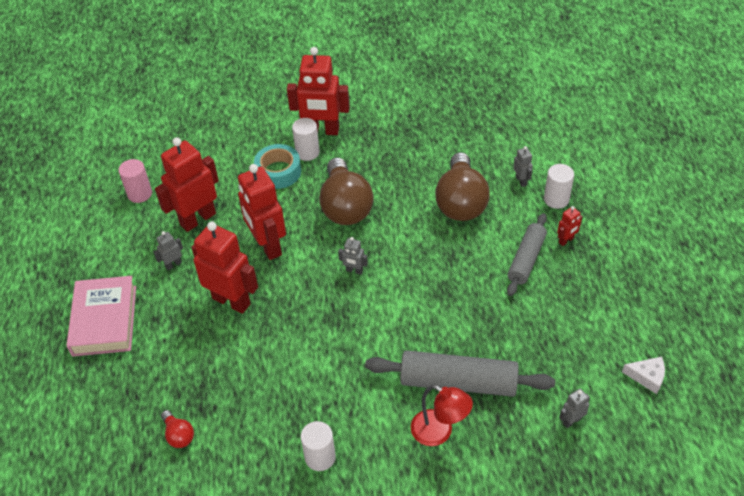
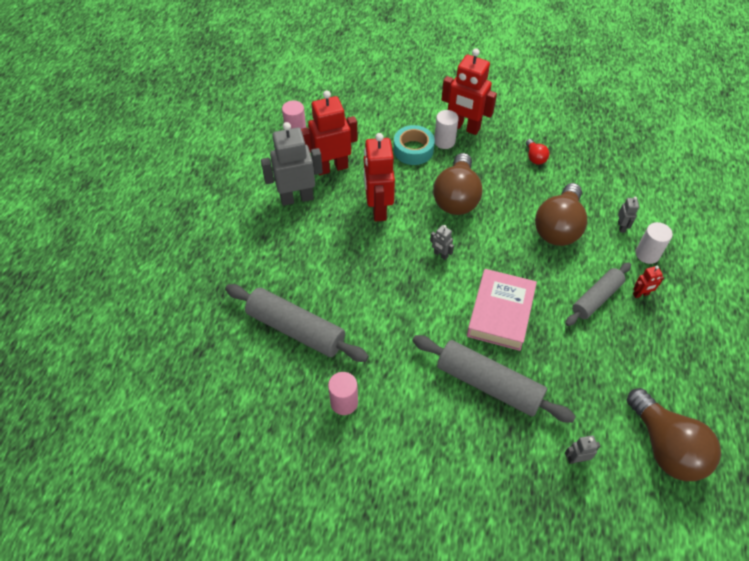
camera: 20 degrees right, 5 degrees up
pink book [66,276,136,357] -> pink book moved to [467,269,537,351]
grey robot [154,231,183,270] -> grey robot [261,122,323,206], size x2.28
red light bulb [161,410,194,448] -> red light bulb moved to [526,139,549,165]
red robot [191,221,258,314] -> none
white cylinder [301,421,336,471] -> pink cylinder [328,372,358,415]
red lamp [411,385,473,446] -> none
white cheese [622,357,665,394] -> brown light bulb [627,388,721,481]
none -> grey rolling pin [225,284,369,362]

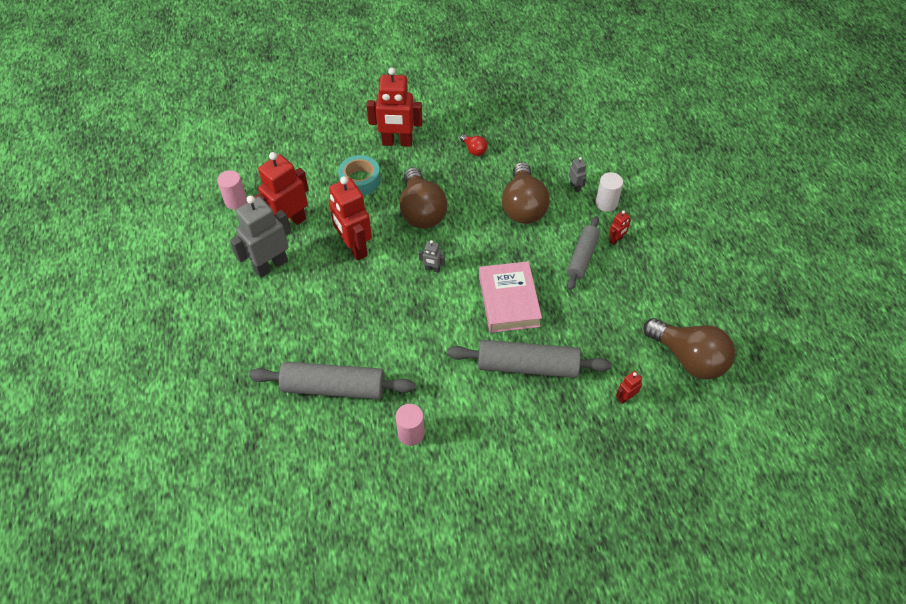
camera: 25 degrees left, 0 degrees up
white cylinder [434,110,459,149] -> none
grey robot [565,435,600,464] -> red robot [616,371,642,404]

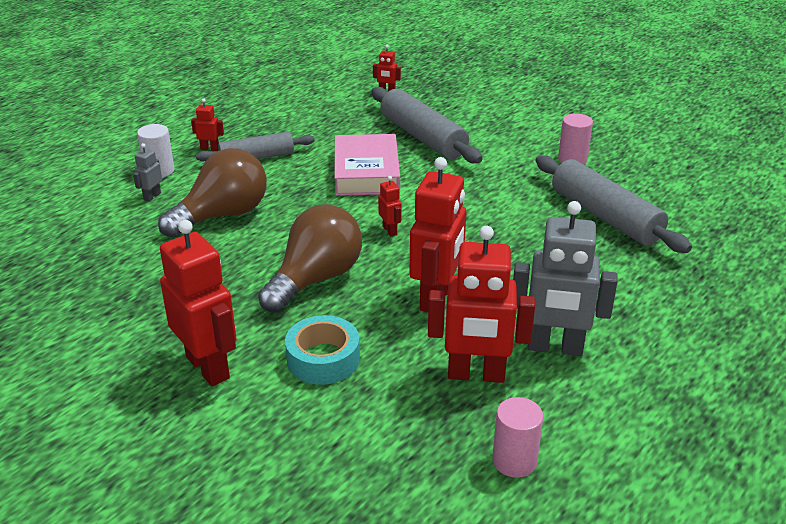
camera: 130 degrees left, 20 degrees down
grey robot [419,240,445,273] -> red robot [378,176,402,237]
red light bulb [460,134,487,156] -> none
pink book [479,261,542,333] -> pink book turned 45 degrees counterclockwise [335,134,400,196]
brown light bulb [643,318,735,380] -> none

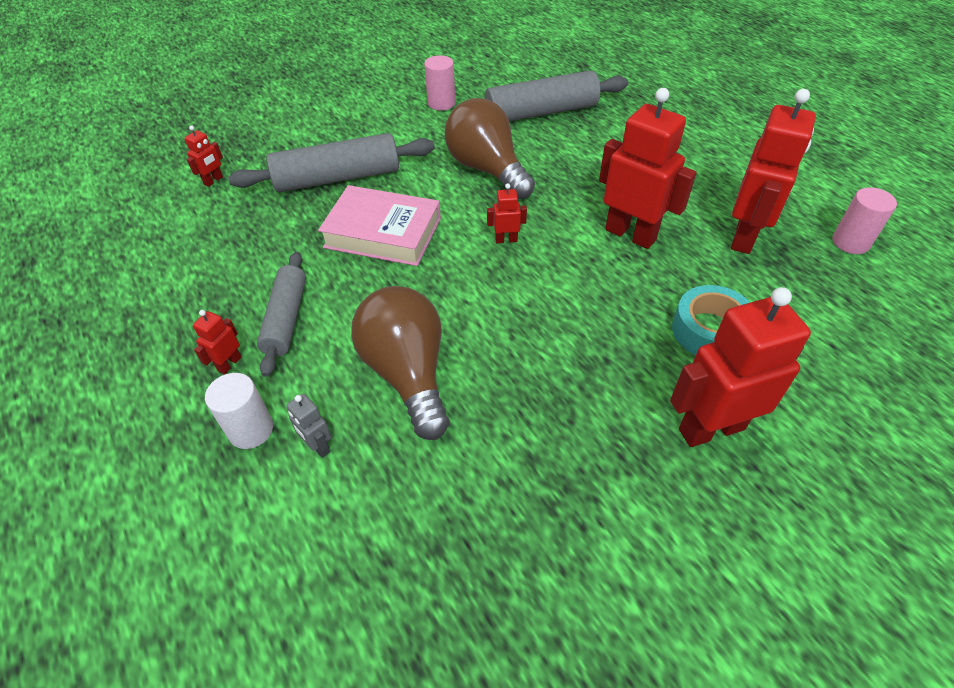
camera: 70 degrees left, 15 degrees up
brown light bulb [258,204,362,313] -> brown light bulb moved to [445,98,535,199]
grey robot [513,201,618,356] -> none

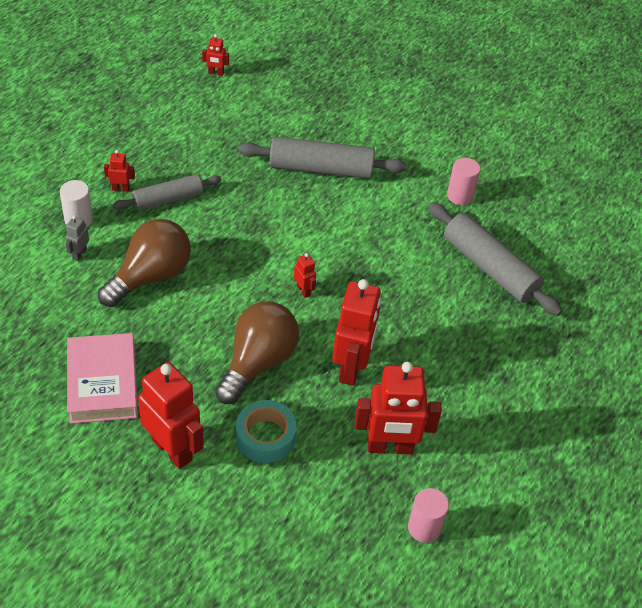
camera: 60 degrees right, 0 degrees up
red robot [184,125,223,187] -> red robot moved to [202,34,229,76]
grey rolling pin [228,133,435,192] -> grey rolling pin turned 45 degrees counterclockwise [238,137,406,179]
pink book [318,185,441,266] -> pink book moved to [67,333,138,424]
brown light bulb [445,98,535,199] -> brown light bulb moved to [215,301,299,404]

